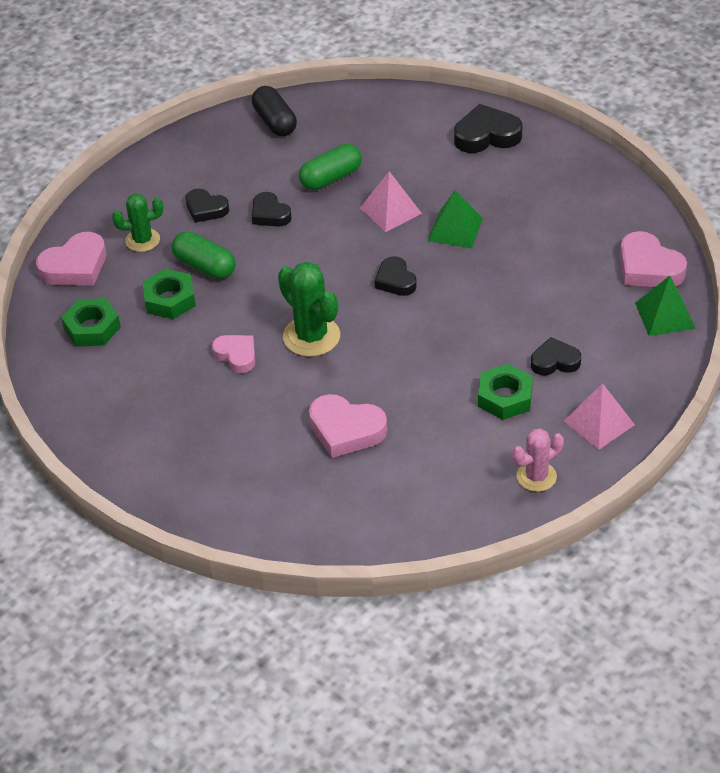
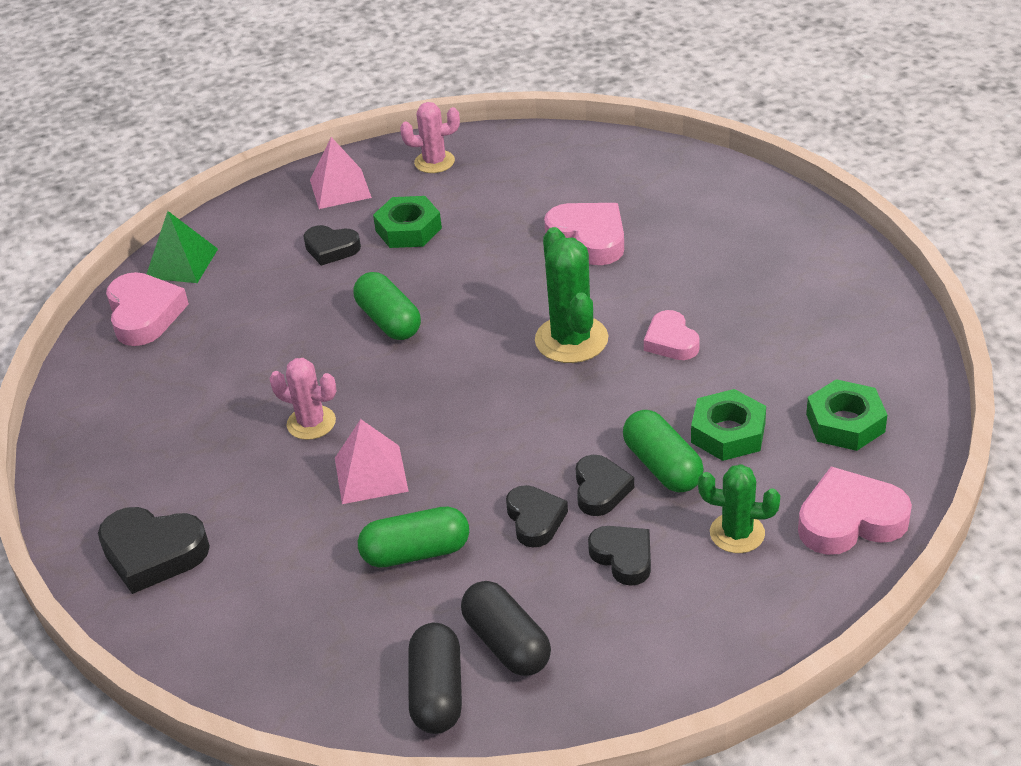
camera: 155 degrees left, 5 degrees down
black heart [374,256,417,296] -> black heart moved to [576,455,634,516]
green pyramid [427,190,483,248] -> pink cactus [269,358,336,440]
none -> green capsule [354,272,421,340]
none -> black capsule [461,581,551,676]

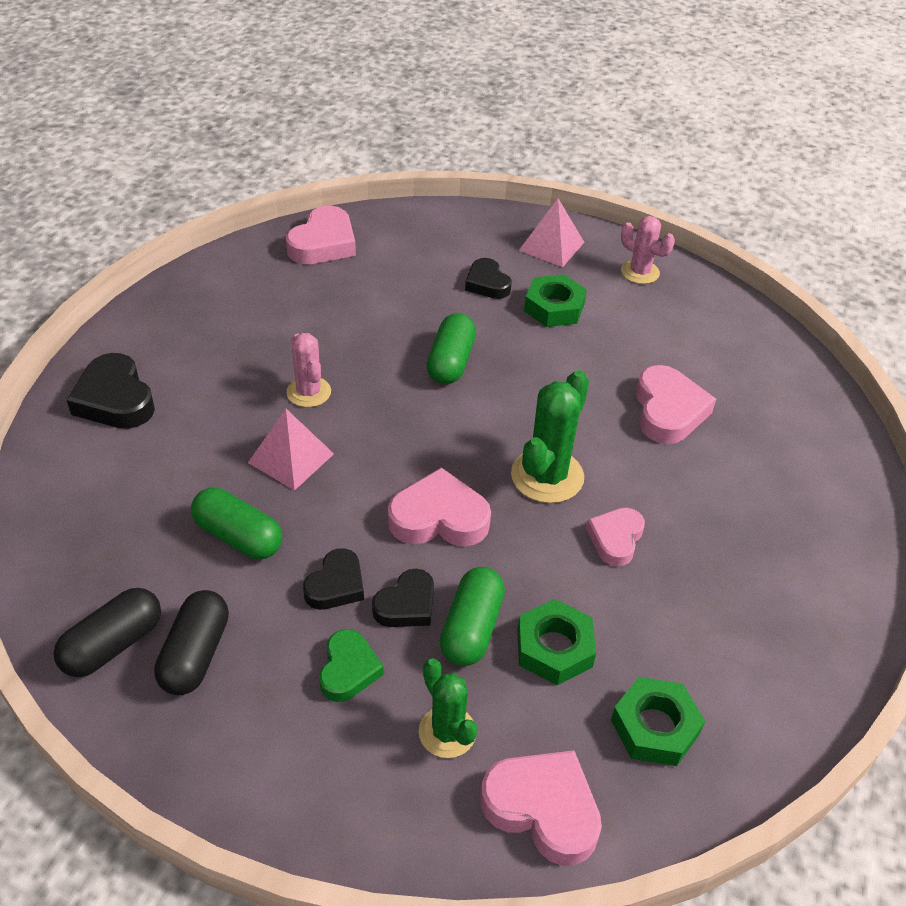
camera: 40 degrees right, 5 degrees up
green pyramid [147,211,218,283] -> none
black heart [588,526,651,586] -> green heart [319,629,384,702]
none -> pink heart [388,467,491,546]

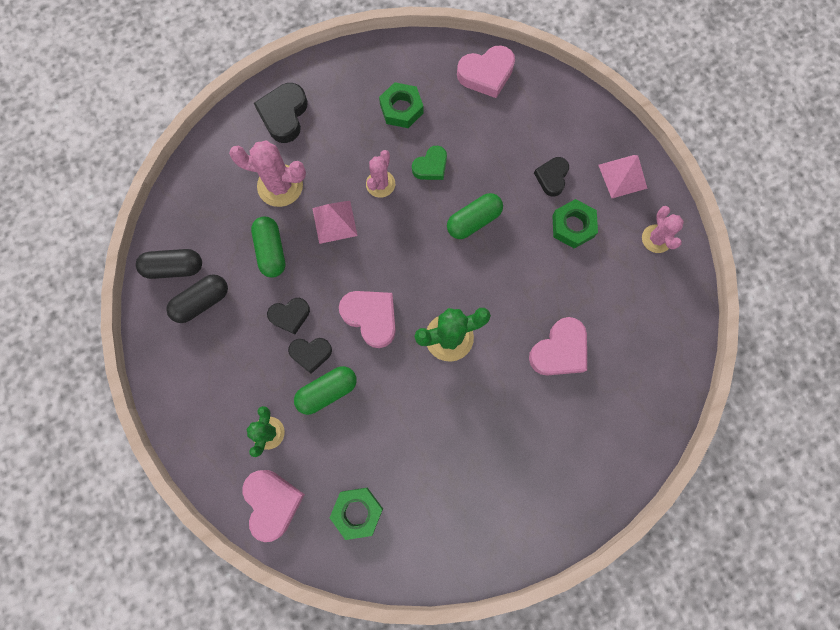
camera: 45 degrees right, 30 degrees up
green heart [319,629,384,702] -> green heart moved to [412,146,447,180]
green nut [517,599,596,685] -> green nut moved to [379,82,423,128]
pink heart [586,508,645,566] -> none
none -> pink cactus [229,140,306,207]

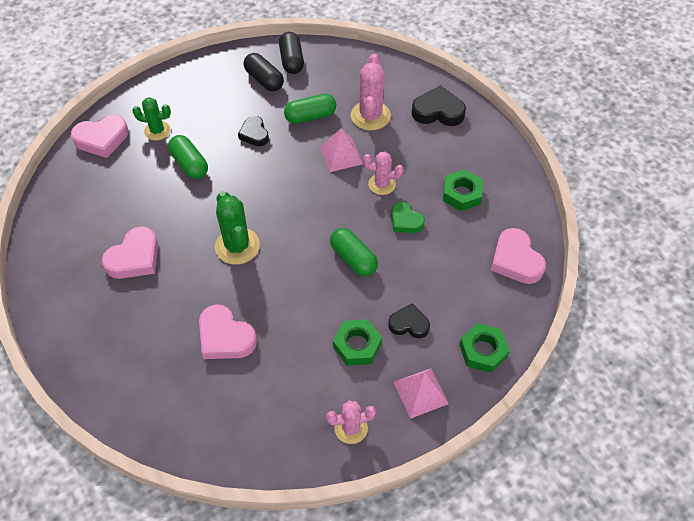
camera: 85 degrees right, 20 degrees down
black heart [288,338,332,374] -> none
green nut [330,487,383,540] -> green nut moved to [459,323,510,373]
pink heart [339,291,396,348] -> pink heart moved to [102,226,158,279]

